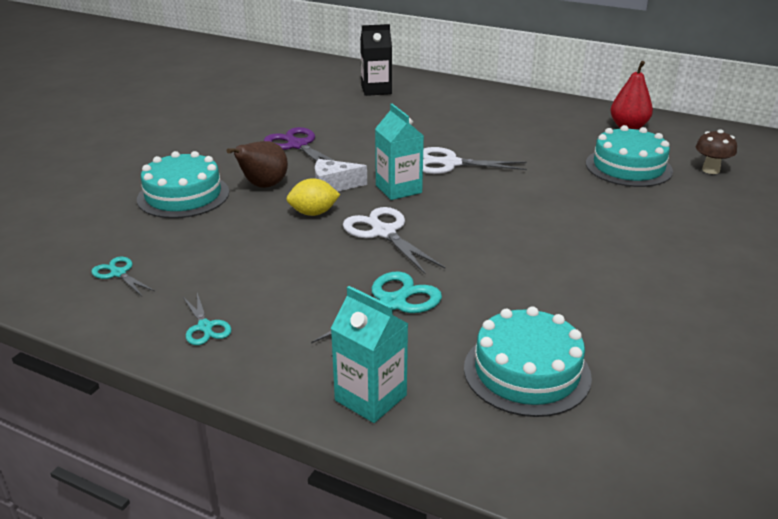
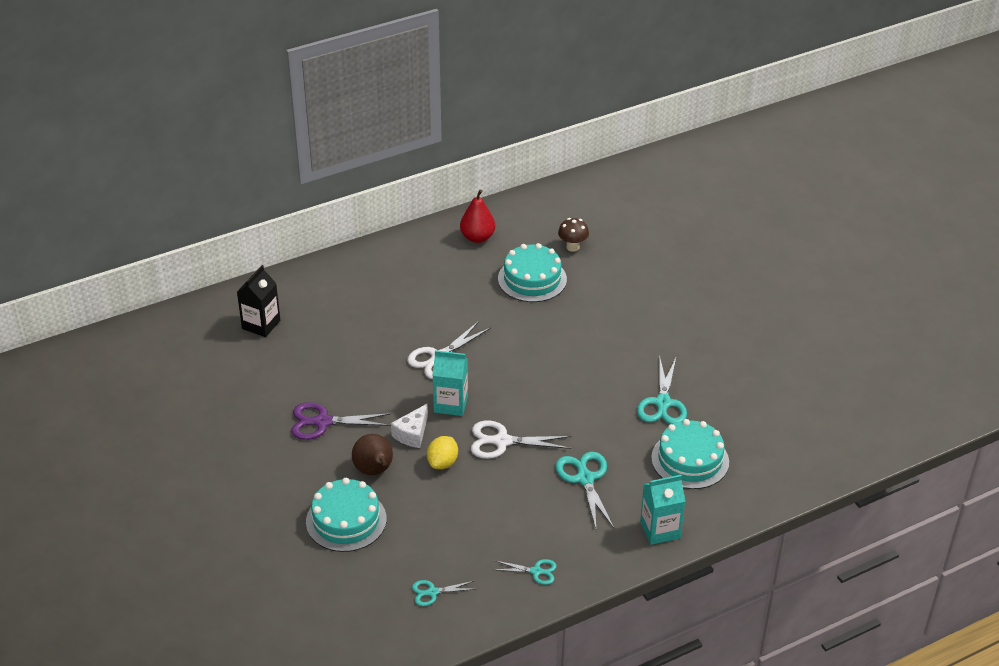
camera: 55 degrees left, 10 degrees up
none -> turquoise scissors [637,358,687,424]

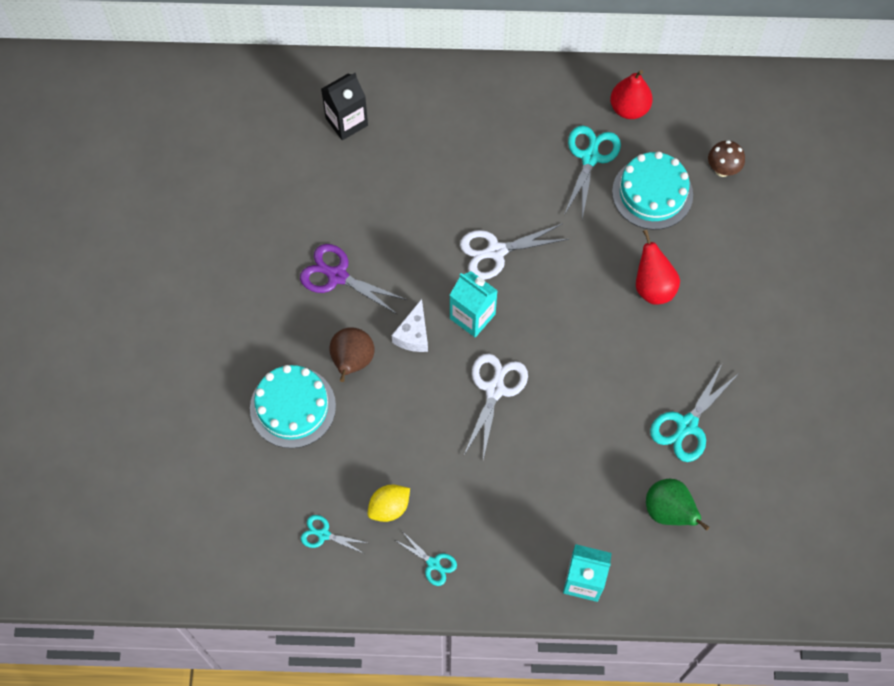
camera: 30 degrees right, 25 degrees up
white cheese [391,404,428,448] -> white cheese turned 45 degrees counterclockwise [392,299,428,352]
yellow lemon [427,436,458,469] -> yellow lemon moved to [368,485,410,522]
white scissors [471,420,571,459] -> white scissors turned 75 degrees clockwise [464,354,528,460]
turquoise scissors [556,452,614,528] -> turquoise scissors moved to [564,126,621,219]
turquoise cake [651,419,729,489] -> green pear [646,479,710,531]
none -> red pear [636,230,680,305]

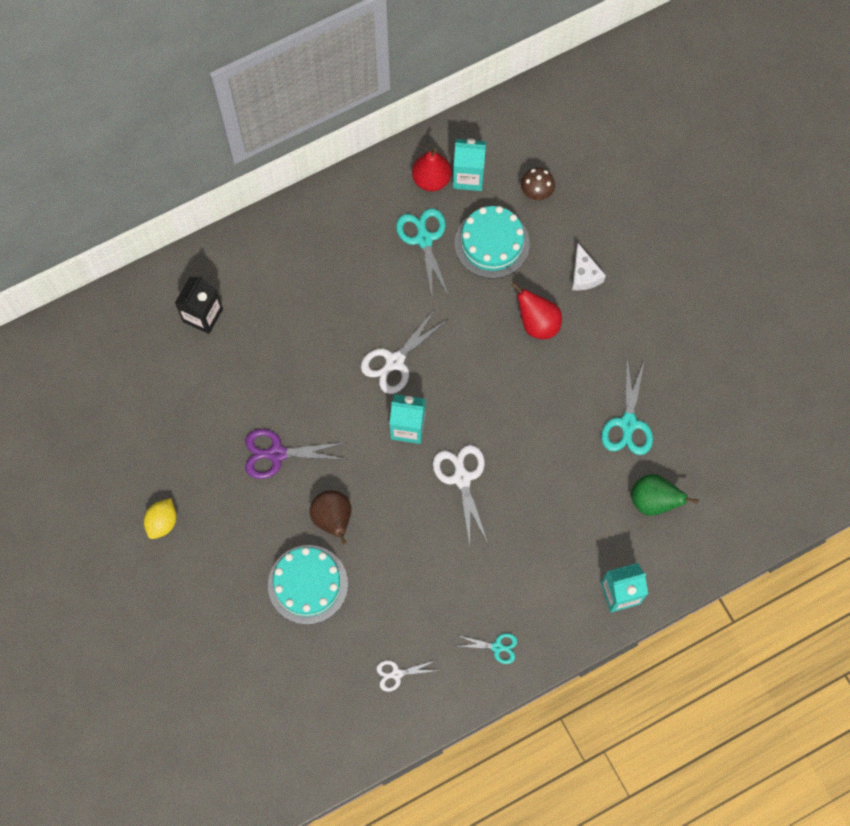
camera: 30 degrees left, 5 degrees up
turquoise scissors [301,515,367,554] -> white scissors [376,660,436,692]
yellow lemon [368,485,410,522] -> yellow lemon moved to [144,498,177,539]
white cheese [392,299,428,352] -> white cheese moved to [572,243,606,290]
none -> turquoise carton [453,139,486,191]

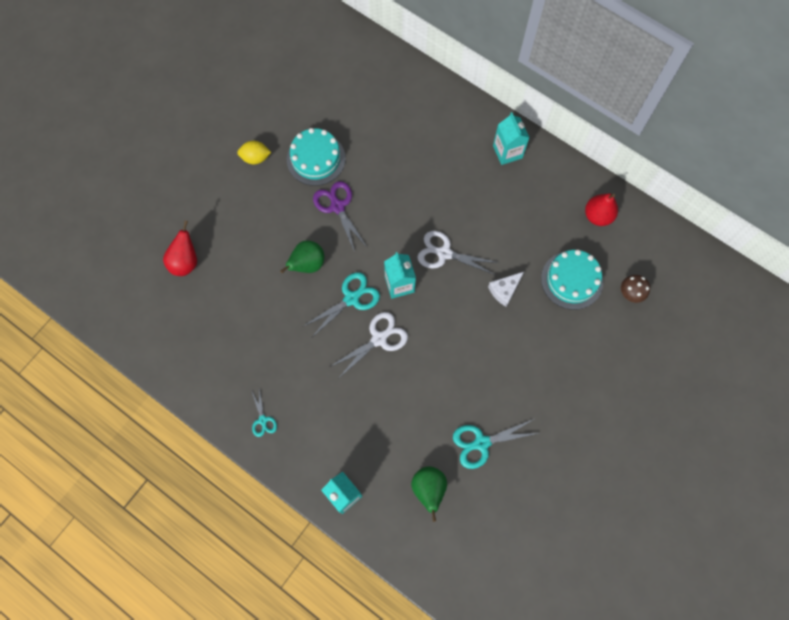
camera: 65 degrees right, 0 degrees up
black carton [175,275,223,334] -> none
turquoise cake [268,545,348,625] -> turquoise cake moved to [287,128,346,186]
brown pear [310,490,351,544] -> green pear [280,240,324,273]
white scissors [376,660,436,692] -> none
turquoise scissors [396,208,449,297] -> turquoise scissors moved to [304,272,380,337]
turquoise carton [453,139,486,191] -> turquoise carton moved to [493,112,530,165]
red pear [512,282,562,339] -> red pear moved to [163,221,197,276]
white cheese [572,243,606,290] -> white cheese moved to [488,272,524,307]

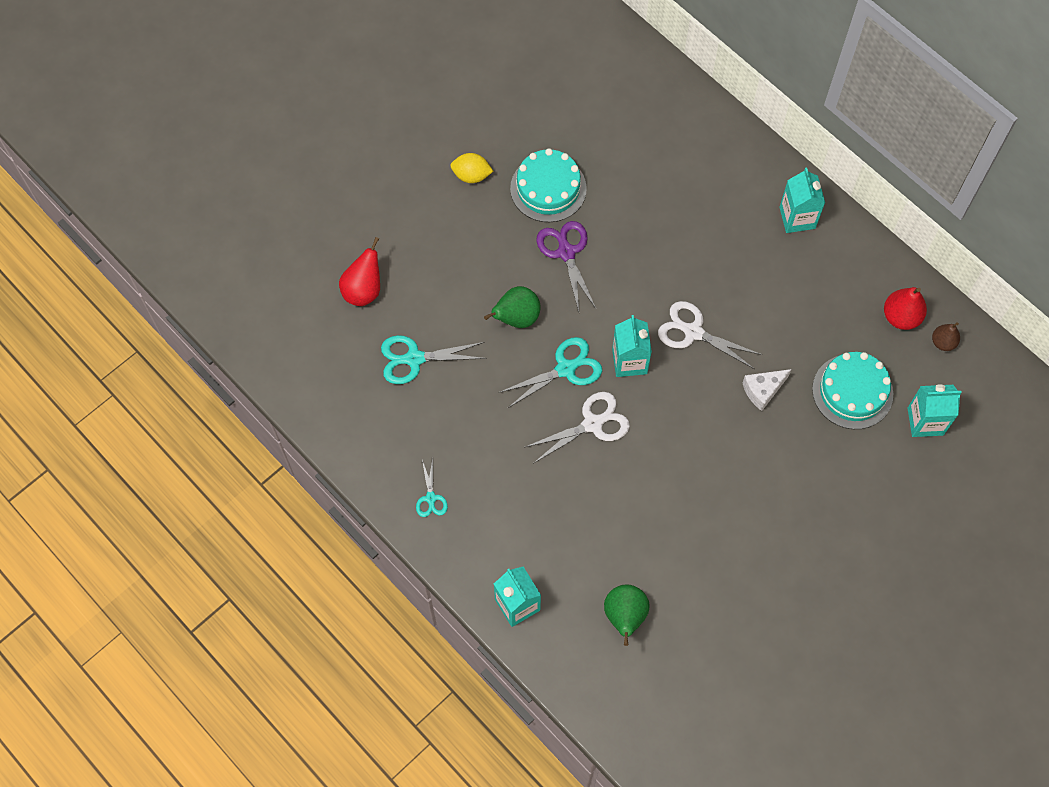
camera: 10 degrees right, 5 degrees down
turquoise scissors [453,419,539,469] -> turquoise scissors moved to [381,335,487,384]
brown mushroom [621,275,650,303] -> turquoise carton [908,384,962,437]
none -> brown pear [932,322,960,351]

